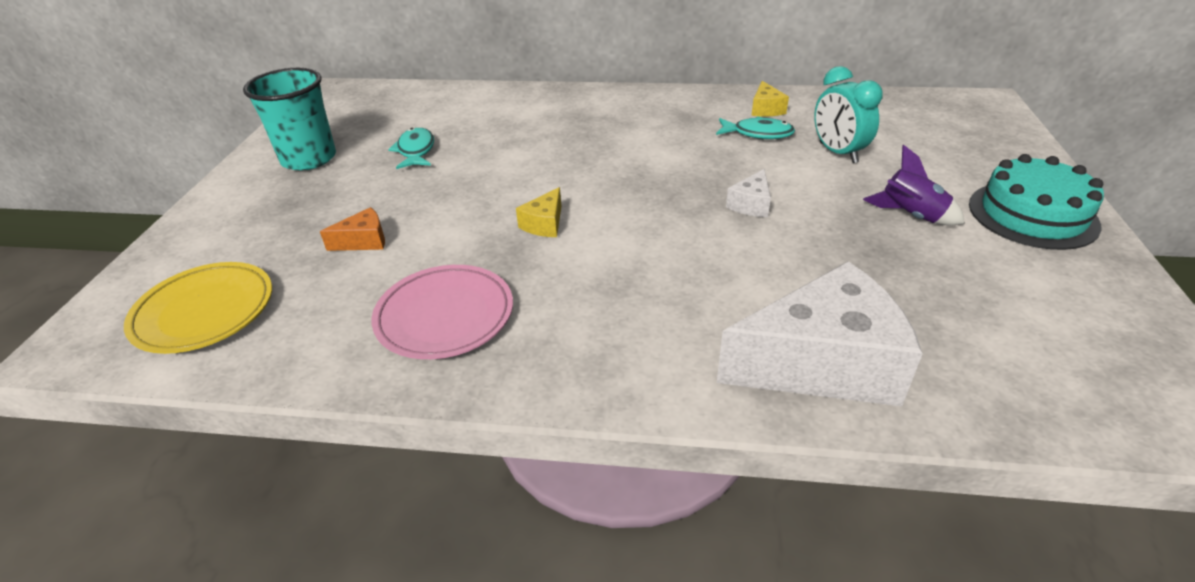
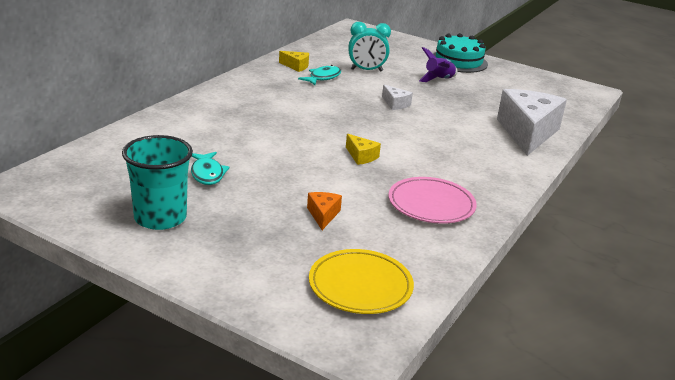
camera: 70 degrees left, 10 degrees down
turquoise fish [388,128,434,169] -> turquoise fish turned 120 degrees counterclockwise [191,152,230,185]

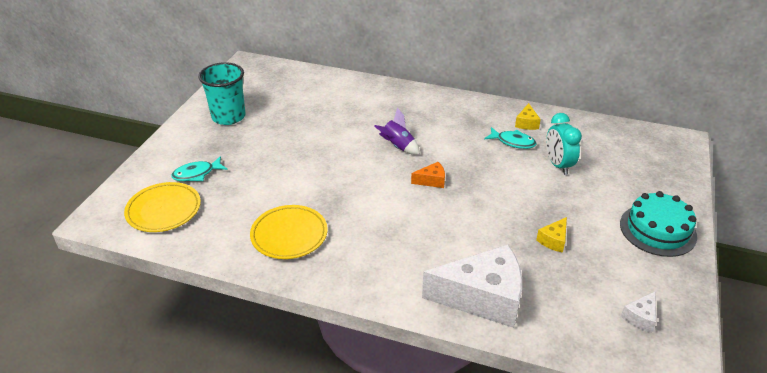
camera: 80 degrees right, 10 degrees up
turquoise fish [191,152,230,185] -> turquoise fish moved to [171,156,227,181]
orange cheese [307,192,342,230] -> orange cheese moved to [411,162,445,188]
yellow cheese [346,134,381,165] -> yellow cheese moved to [536,217,567,253]
white cheese [382,85,413,110] -> white cheese moved to [621,292,656,333]
pink plate [388,177,477,224] -> yellow plate [250,205,328,259]
purple rocket [419,47,458,82] -> purple rocket moved to [374,108,420,155]

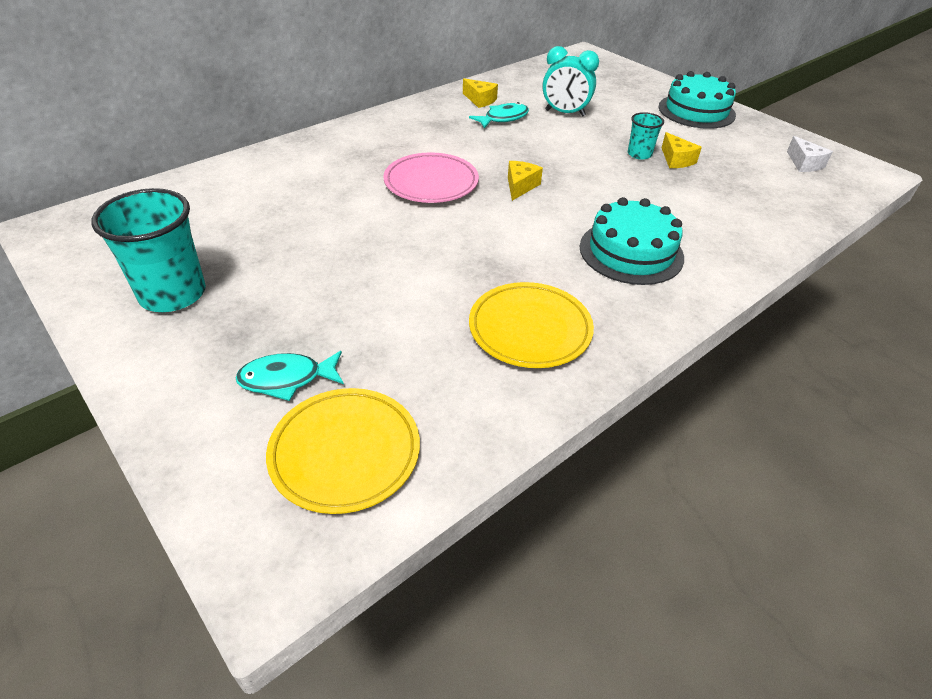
camera: 60 degrees left, 5 degrees up
turquoise fish [171,156,227,181] -> turquoise fish turned 75 degrees clockwise [235,351,344,401]
purple rocket [374,108,420,155] -> pink plate [384,152,479,203]
orange cheese [411,162,445,188] -> yellow cheese [508,161,543,201]
white cheese [422,245,522,328] -> none
none -> turquoise cake [580,197,684,285]
none -> turquoise cup [628,112,664,160]

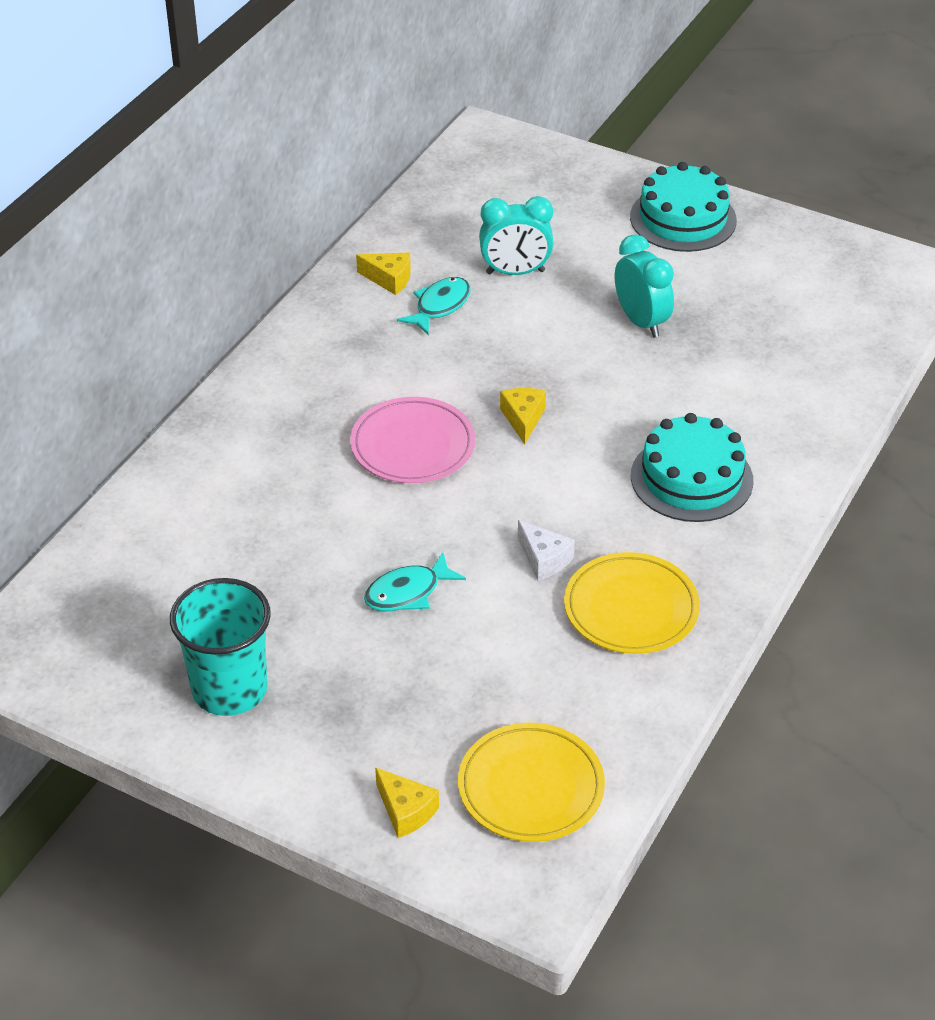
camera: 20 degrees left, 0 degrees up
turquoise fish [235,351,344,401] -> turquoise fish moved to [364,552,466,611]
turquoise cup [628,112,664,160] -> turquoise clock [615,234,674,338]
yellow cheese [662,132,702,168] -> yellow cheese moved to [375,767,439,838]
white cheese [787,136,833,172] -> white cheese moved to [518,520,575,580]

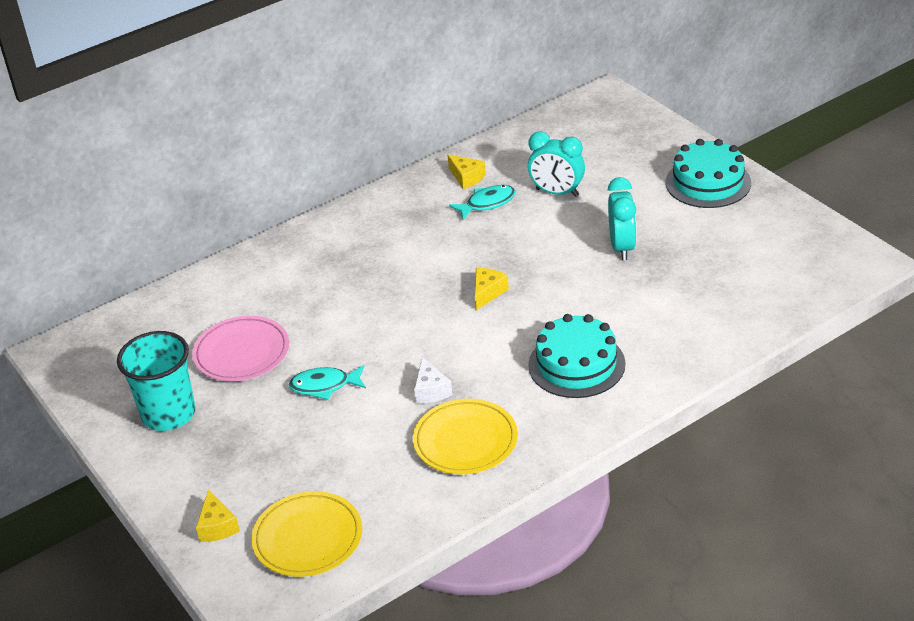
camera: 30 degrees right, 5 degrees down
pink plate [350,397,475,483] -> pink plate moved to [192,316,289,381]

